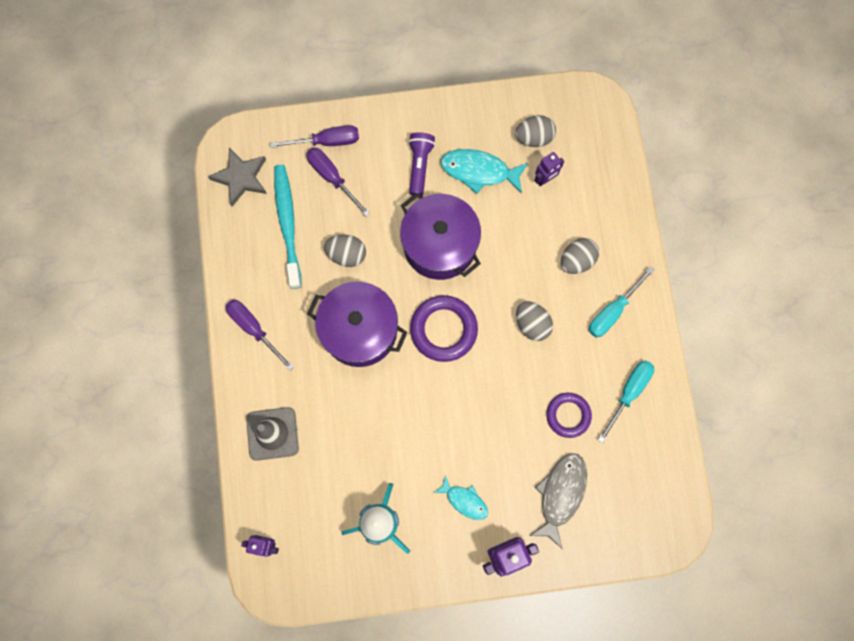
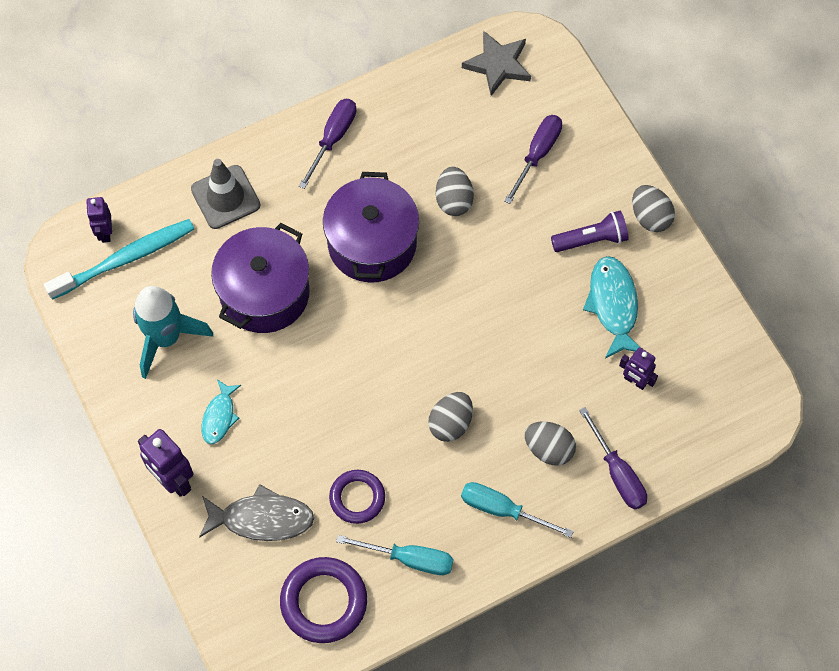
camera: 70 degrees right, 10 degrees down
purple screwdriver [270,125,359,148] -> purple screwdriver moved to [579,407,647,510]
turquoise toothbrush [274,165,302,289] -> turquoise toothbrush moved to [44,219,194,300]
purple pot [400,193,481,280] -> purple pot moved to [211,223,310,333]
purple ring [410,295,478,362] -> purple ring moved to [280,557,367,643]
grey egg [515,115,556,147] -> grey egg moved to [632,185,675,232]

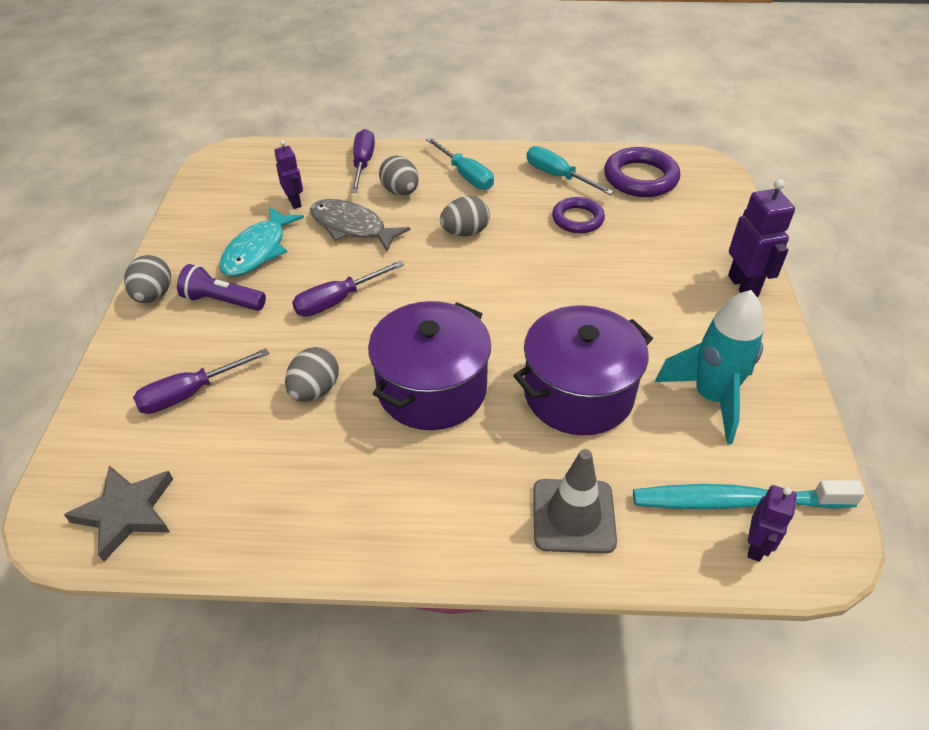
camera: 150 degrees left, 20 degrees down
grey fish [199,484,314,541] -> grey fish moved to [310,199,411,252]
turquoise fish [201,379,241,444] -> none
purple screwdriver [299,99,356,189] -> purple screwdriver moved to [292,260,404,317]

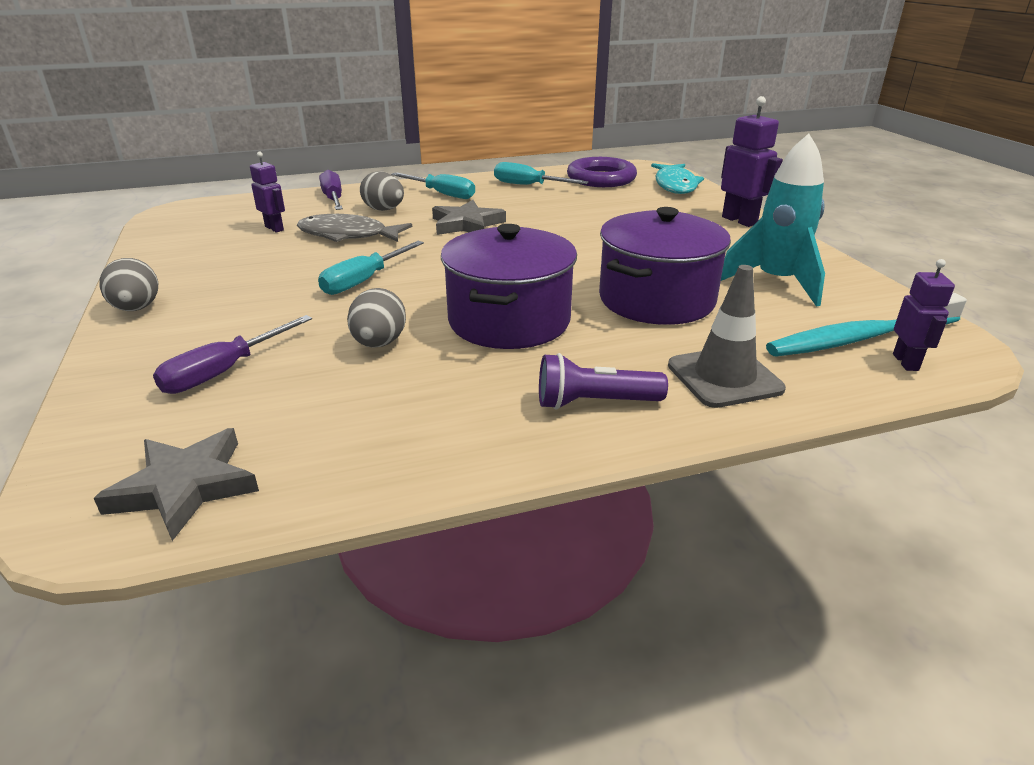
camera: 20 degrees left, 15 degrees down
purple flashlight [177,264,266,311] -> purple flashlight moved to [539,353,668,410]
turquoise fish [219,207,304,277] -> turquoise fish moved to [651,163,704,194]
purple screwdriver [292,260,404,317] -> turquoise screwdriver [318,241,424,295]
grey egg [440,196,490,236] -> grey star [432,200,506,235]
purple ring [552,197,605,233] -> none

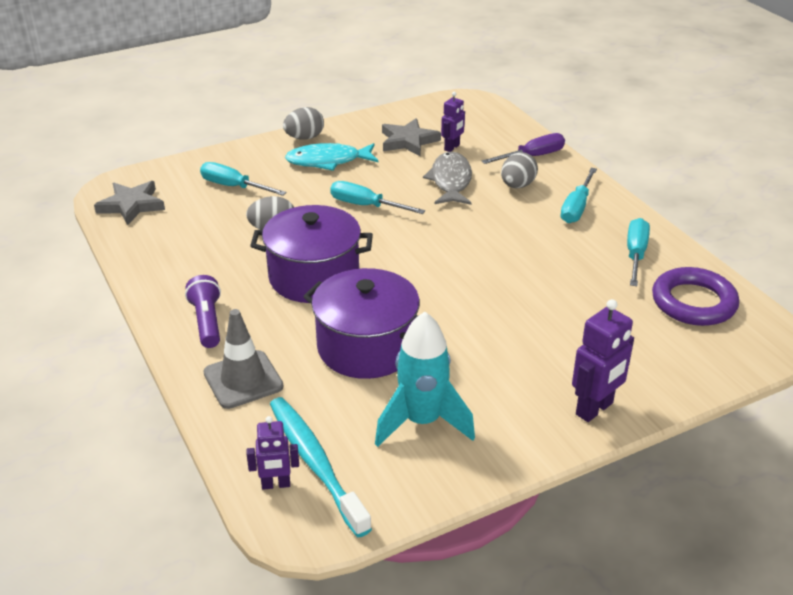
camera: 80 degrees right, 5 degrees up
purple screwdriver [153,315,312,394] -> turquoise screwdriver [200,162,287,196]
grey star [432,200,506,235] -> grey star moved to [382,118,441,156]
turquoise fish [651,163,704,194] -> turquoise fish moved to [285,143,379,171]

